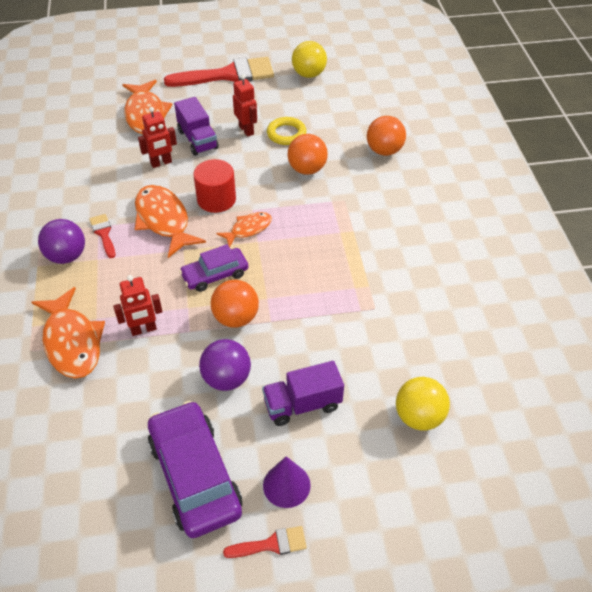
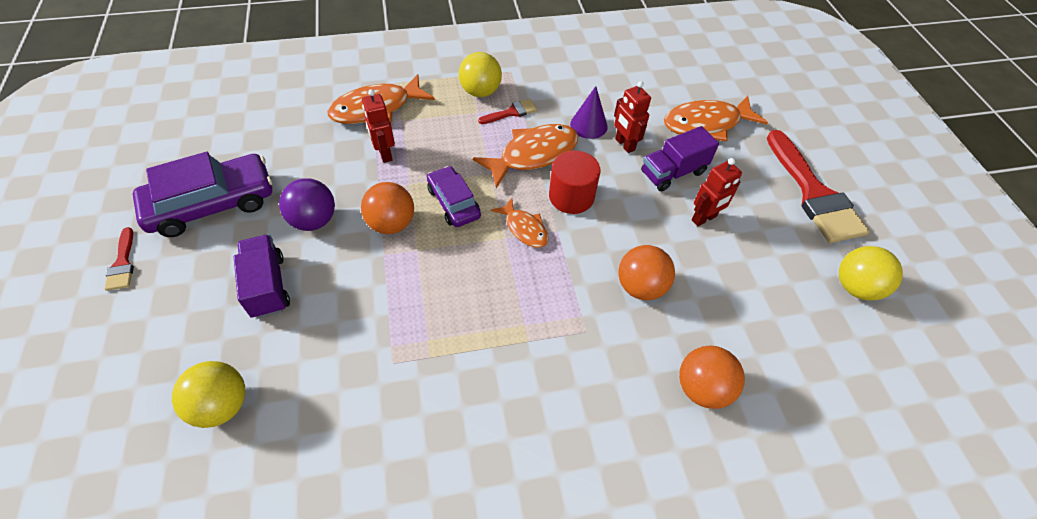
camera: 85 degrees right, 5 degrees up
purple ball [38,219,85,264] -> yellow ball [459,52,502,97]
purple cone [263,456,311,508] -> purple cone moved to [570,86,608,139]
yellow ring [267,117,306,145] -> none

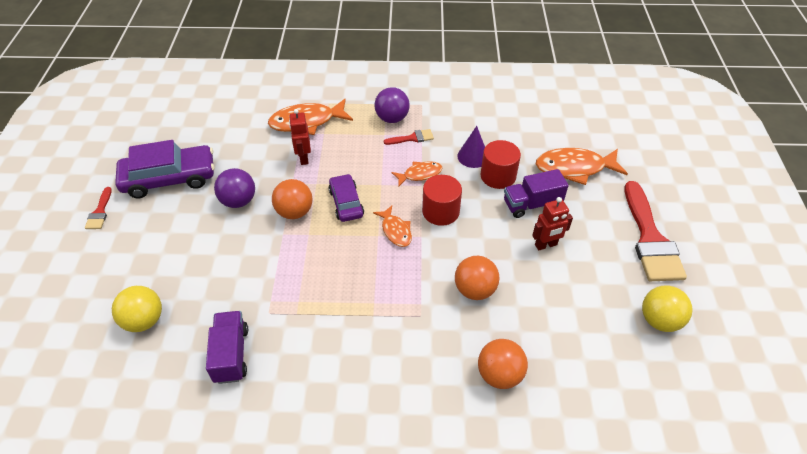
camera: 15 degrees right, 5 degrees down
purple truck [234,234,290,319] -> purple truck moved to [206,311,248,384]
yellow ball [459,52,502,97] -> purple ball [375,87,410,123]
orange fish [473,124,578,189] -> orange fish [391,161,443,187], size x0.57
red robot [614,81,651,153] -> red cylinder [481,140,521,189]

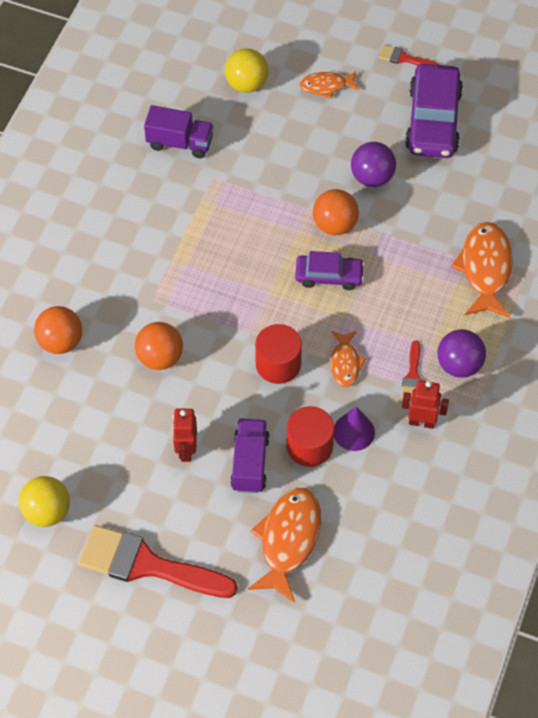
camera: 110 degrees right, 10 degrees up
red robot [289,109,311,165] -> red robot moved to [402,380,449,429]
orange fish [373,206,412,247] -> orange fish moved to [300,71,359,99]

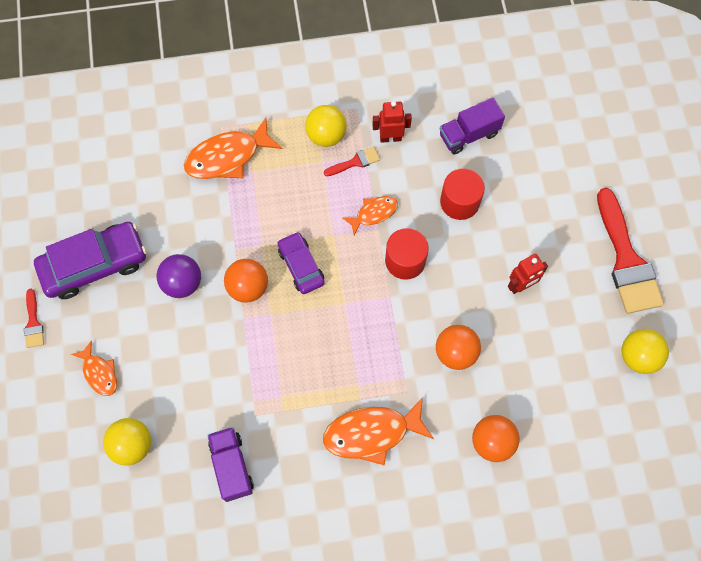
camera: 120 degrees left, 10 degrees up
purple truck [231,418,270,493] -> purple truck moved to [440,98,505,155]
orange fish [248,488,321,603] -> orange fish moved to [323,397,434,466]
purple cone [334,406,375,451] -> none
red robot [402,380,449,429] -> red robot turned 105 degrees clockwise [372,101,412,143]
purple ball [438,329,486,378] -> yellow ball [305,105,347,147]

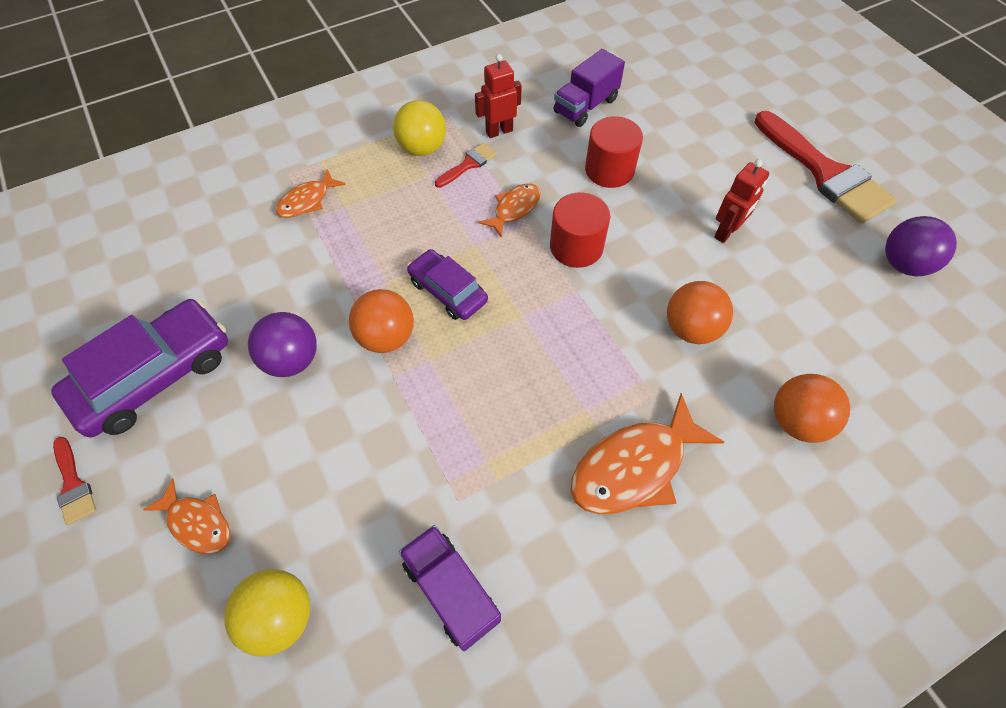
camera: 20 degrees left, 10 degrees down
orange fish [184,118,282,179] -> orange fish [276,169,346,218], size x0.57
yellow ball [622,329,669,374] -> purple ball [885,216,957,276]

